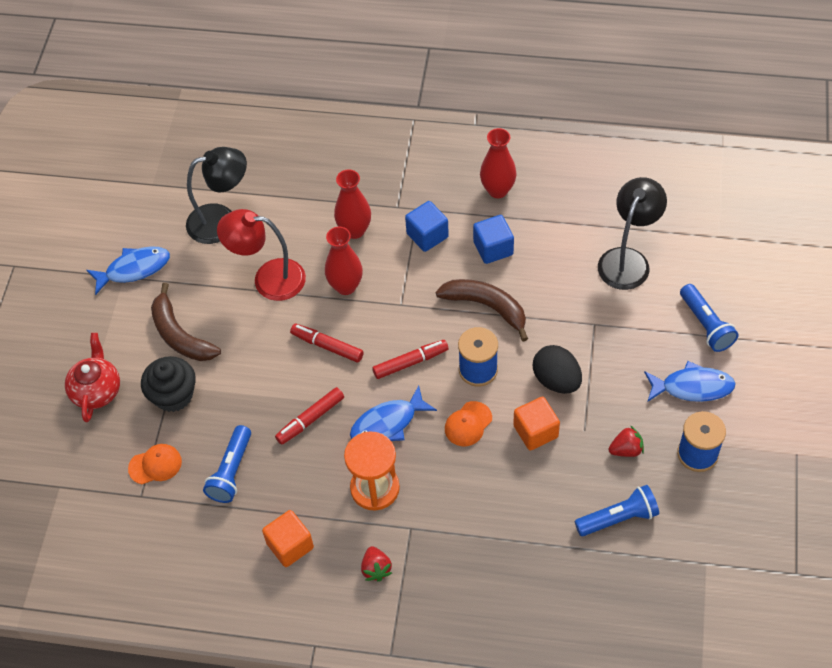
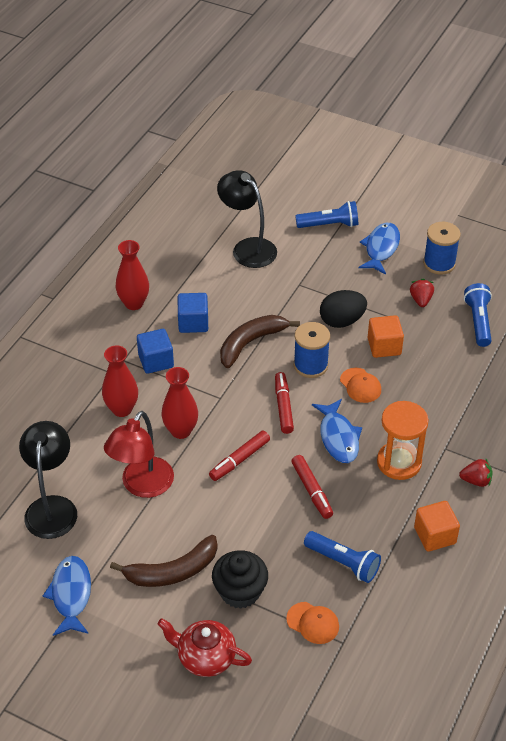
camera: 75 degrees left, 10 degrees down
orange cap [128,444,182,484] -> orange cap turned 120 degrees clockwise [286,602,339,644]

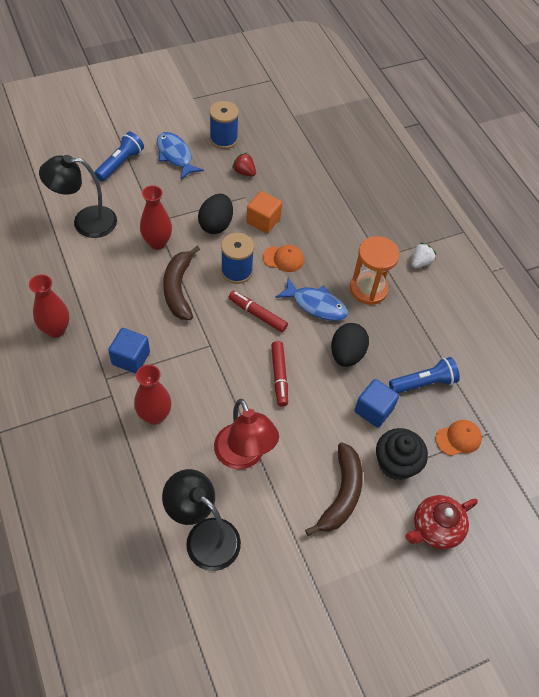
camera: 55 degrees left, 10 degrees up
blue fish [43,556,91,636] -> none
red vase [161,367,198,439] -> red vase moved to [140,185,172,250]
blue cube [178,293,208,333] -> blue cube moved to [355,379,399,428]
red marker [291,455,333,519] -> black egg [331,323,369,367]
orange cube [414,501,460,552] -> none
red strawberry [459,459,493,487] -> white strawberry [411,242,436,268]
blue flashlight [464,283,492,347] -> none

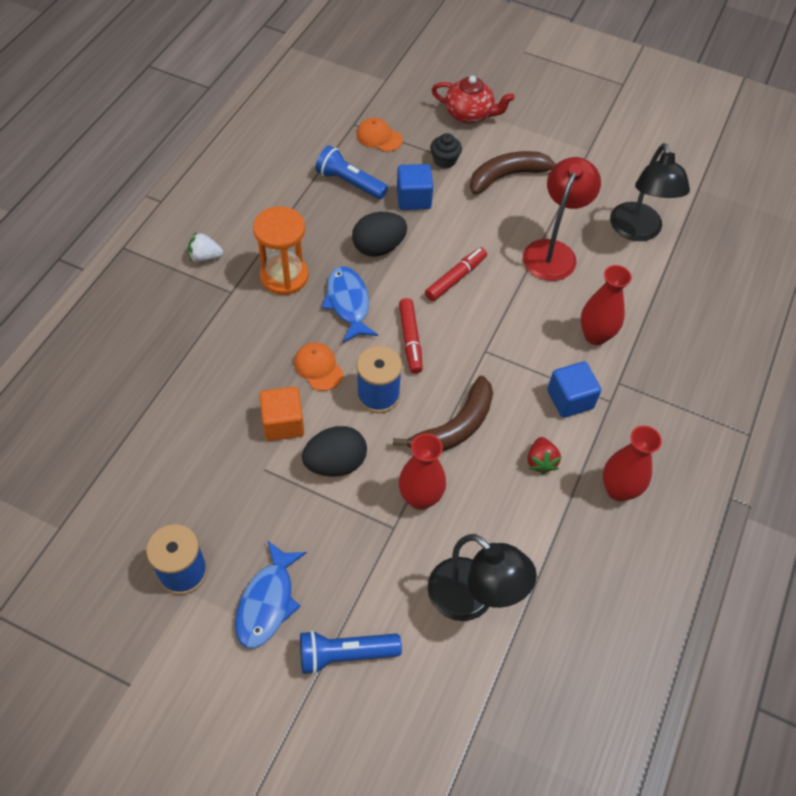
camera: 130 degrees left, 0 degrees up
red strawberry [232,152,256,177] -> red strawberry moved to [527,437,561,475]
black cupcake [376,428,428,480] -> black cupcake [430,133,462,169], size x0.62

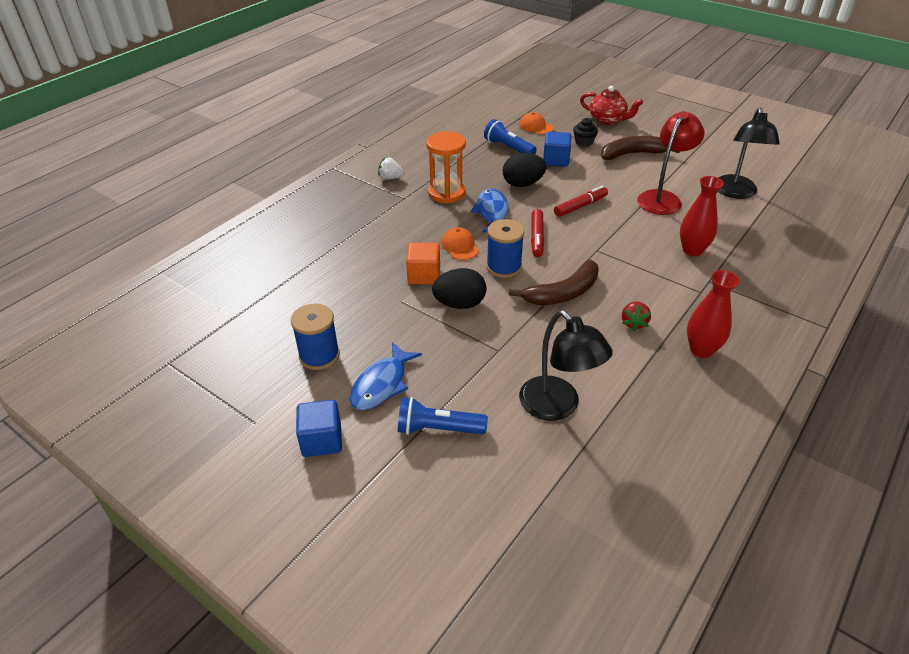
camera: 15 degrees right, 15 degrees down
red vase [399,434,446,510] -> none
blue cube [547,362,601,418] -> blue cube moved to [296,400,342,457]

